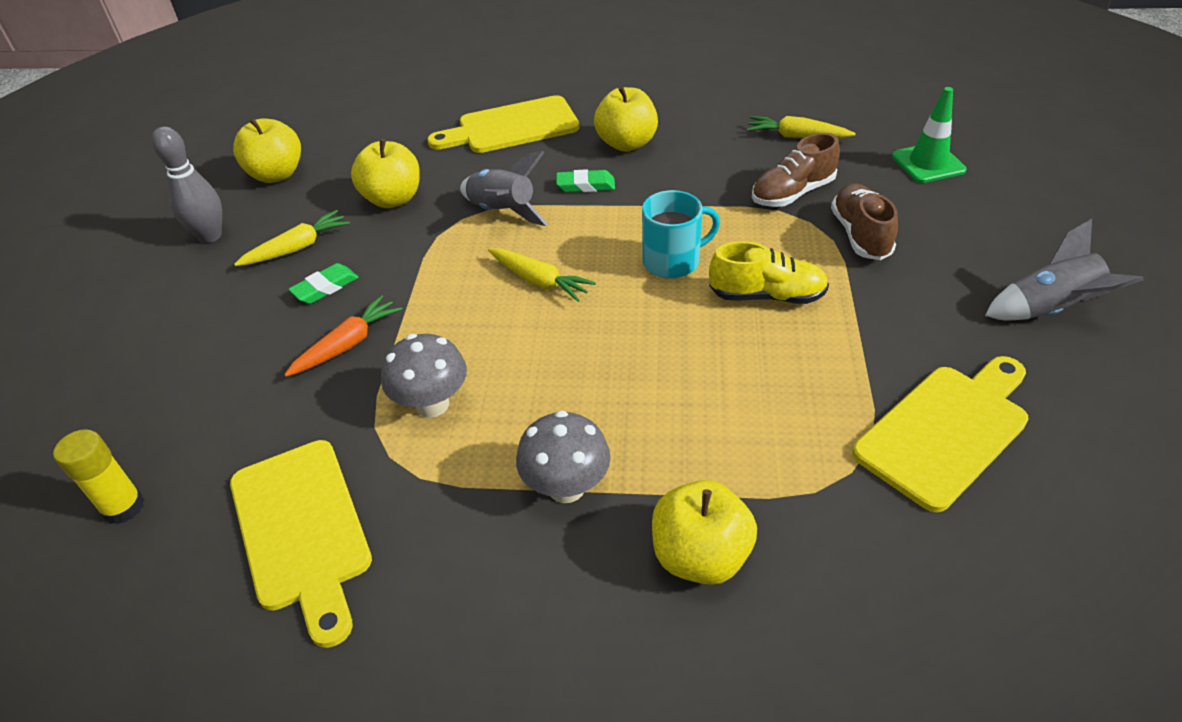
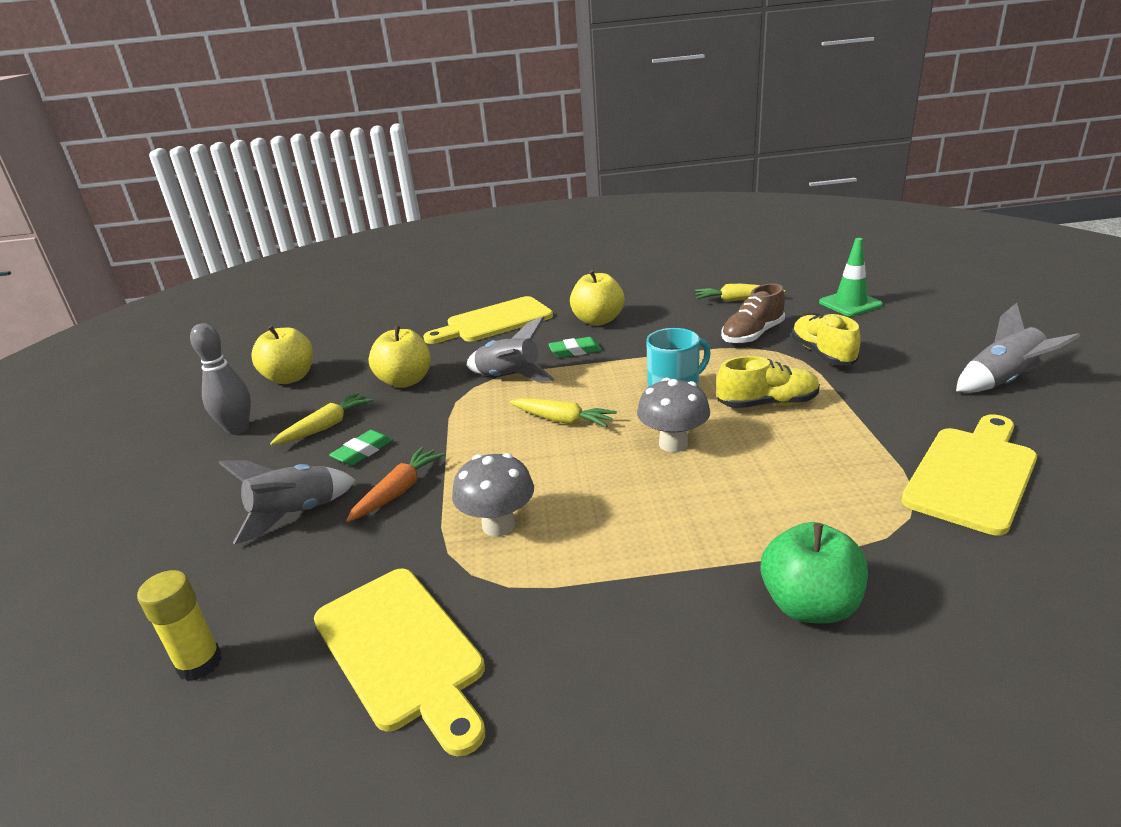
camera: 10 degrees left, 15 degrees down
grey mushroom [516,410,610,503] -> grey mushroom moved to [637,378,710,452]
yellow apple [652,480,757,585] -> green apple [761,522,868,624]
brown shoe [831,183,898,260] -> yellow shoe [791,313,861,365]
none -> grey rocket [219,460,356,545]

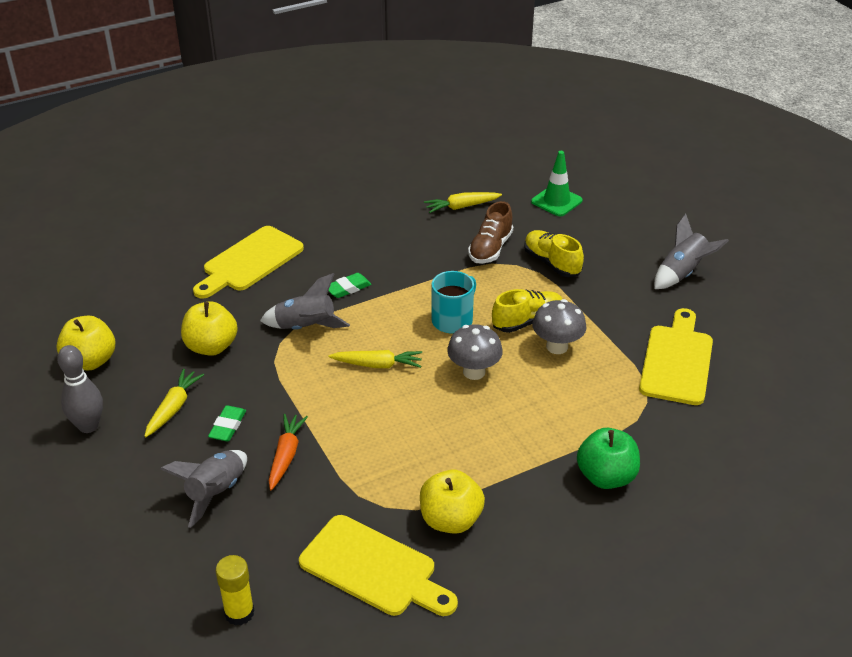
camera: 25 degrees left, 10 degrees up
grey mushroom [452,453,534,537] -> grey mushroom moved to [532,299,586,354]
yellow apple [570,270,624,326] -> yellow apple moved to [420,469,485,534]

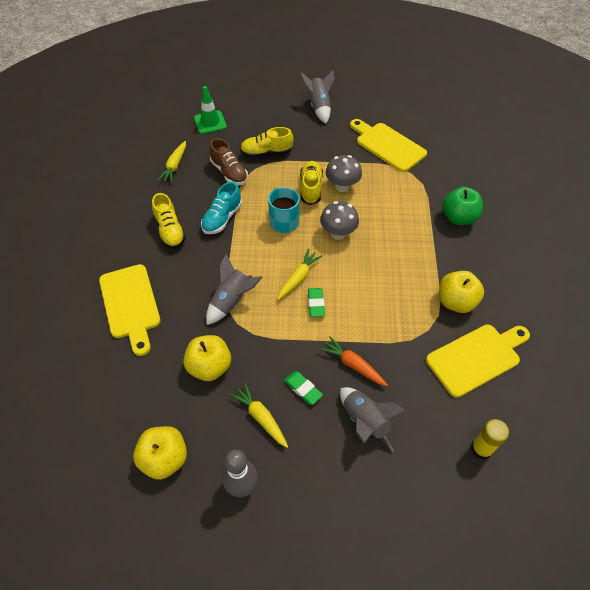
camera: 60 degrees left, 15 degrees up
green eraser [328,273,371,298] -> green eraser moved to [308,288,325,317]
none -> yellow shoe [152,193,186,249]
none -> turquoise shoe [201,182,242,234]

